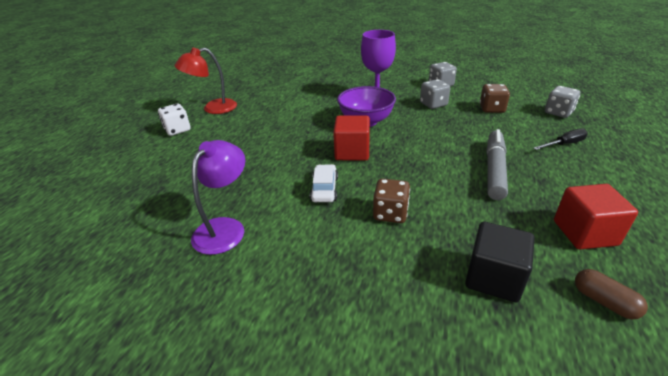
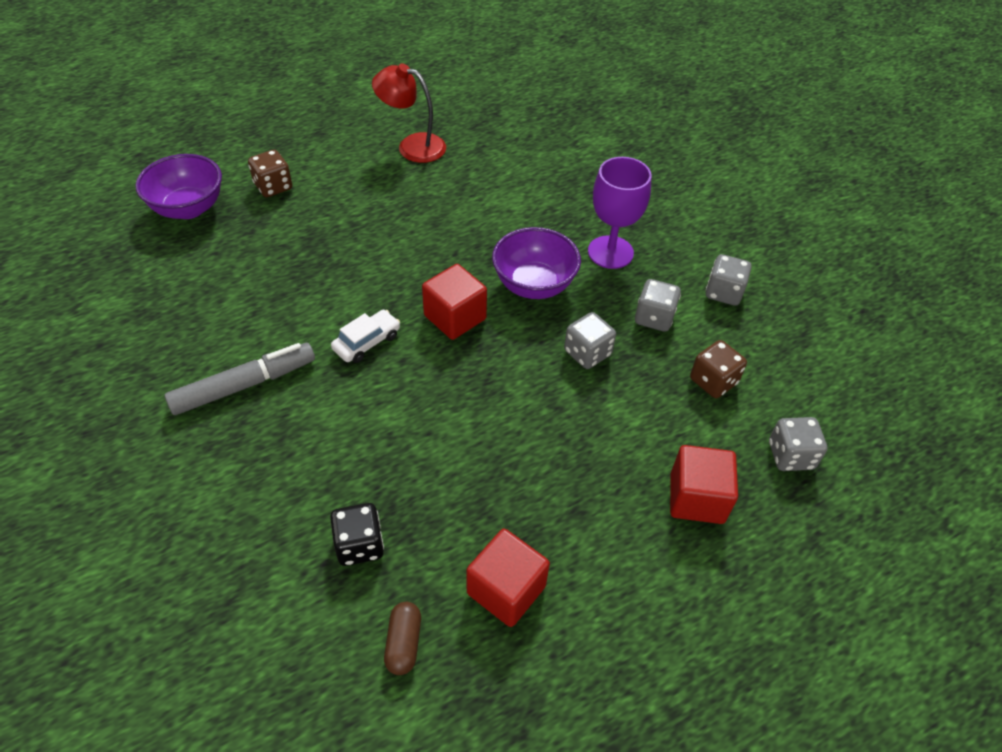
camera: 40 degrees right, 15 degrees up
white dice [158,104,190,136] -> none
purple lamp [191,140,245,255] -> none
brown dice [373,179,410,223] -> brown dice moved to [248,150,292,197]
black cube [465,222,535,302] -> black dice [330,503,384,566]
grey marker [486,129,508,200] -> grey marker moved to [165,343,315,415]
black screwdriver [534,128,588,150] -> red cube [670,445,738,524]
none -> purple bowl [135,154,222,219]
none -> grey dice [564,312,616,369]

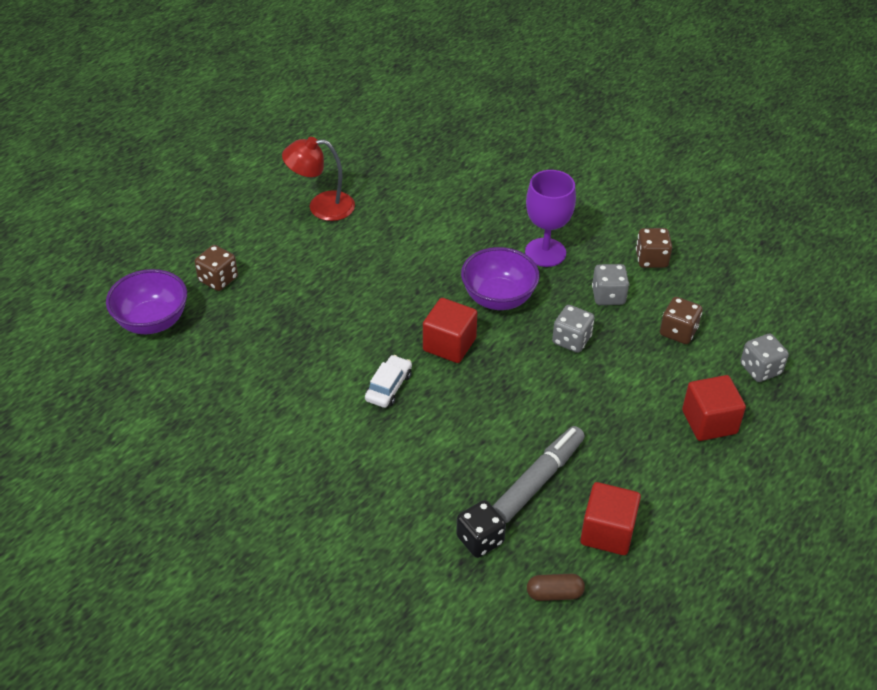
camera: 20 degrees left, 5 degrees down
grey marker [165,343,315,415] -> grey marker moved to [492,426,585,523]
brown capsule [384,602,421,675] -> brown capsule turned 75 degrees counterclockwise [527,574,585,601]
grey dice [706,254,752,306] -> brown dice [636,228,672,268]

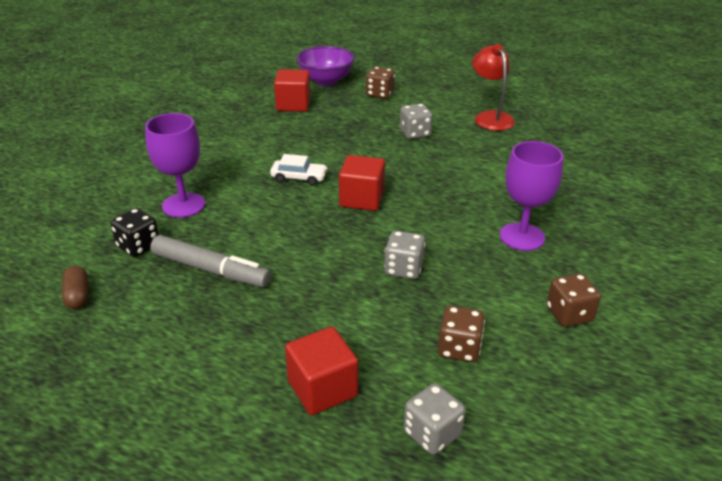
camera: 75 degrees right, 10 degrees down
purple bowl [461,247,540,310] -> none
red cube [580,482,641,555] -> red cube moved to [274,69,310,112]
grey dice [592,264,629,305] -> grey dice moved to [400,104,433,139]
none -> purple goblet [145,113,205,218]

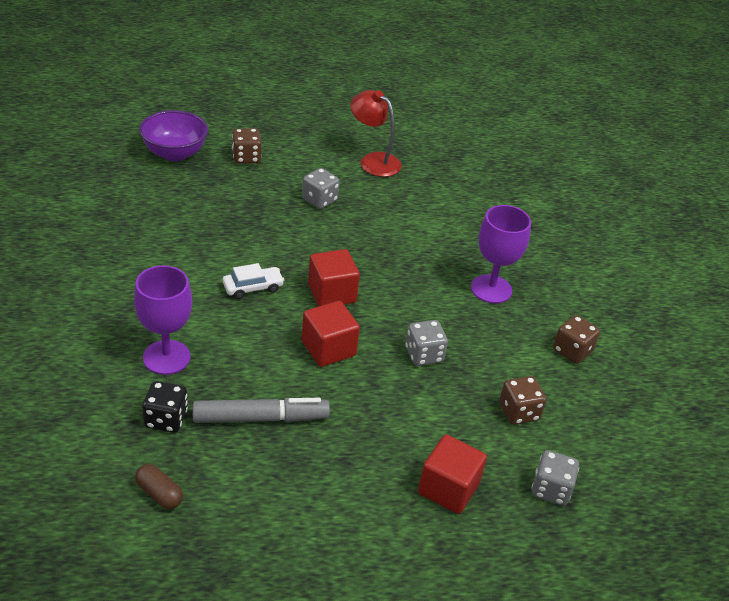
camera: 35 degrees left, 5 degrees up
red cube [274,69,310,112] -> red cube moved to [302,301,360,367]

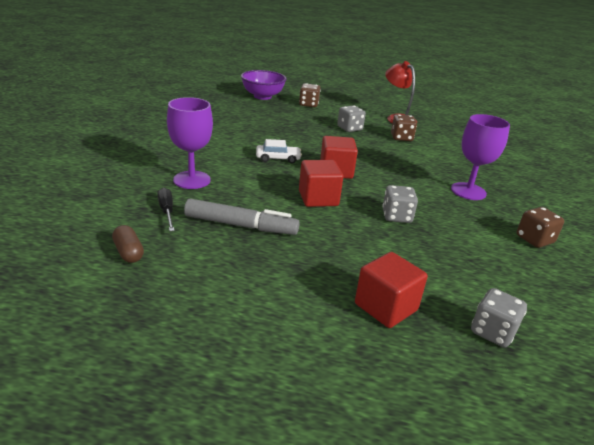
camera: 20 degrees right, 10 degrees down
black dice [142,381,188,433] -> black screwdriver [157,187,175,231]
brown dice [499,376,547,425] -> brown dice moved to [391,114,417,141]

